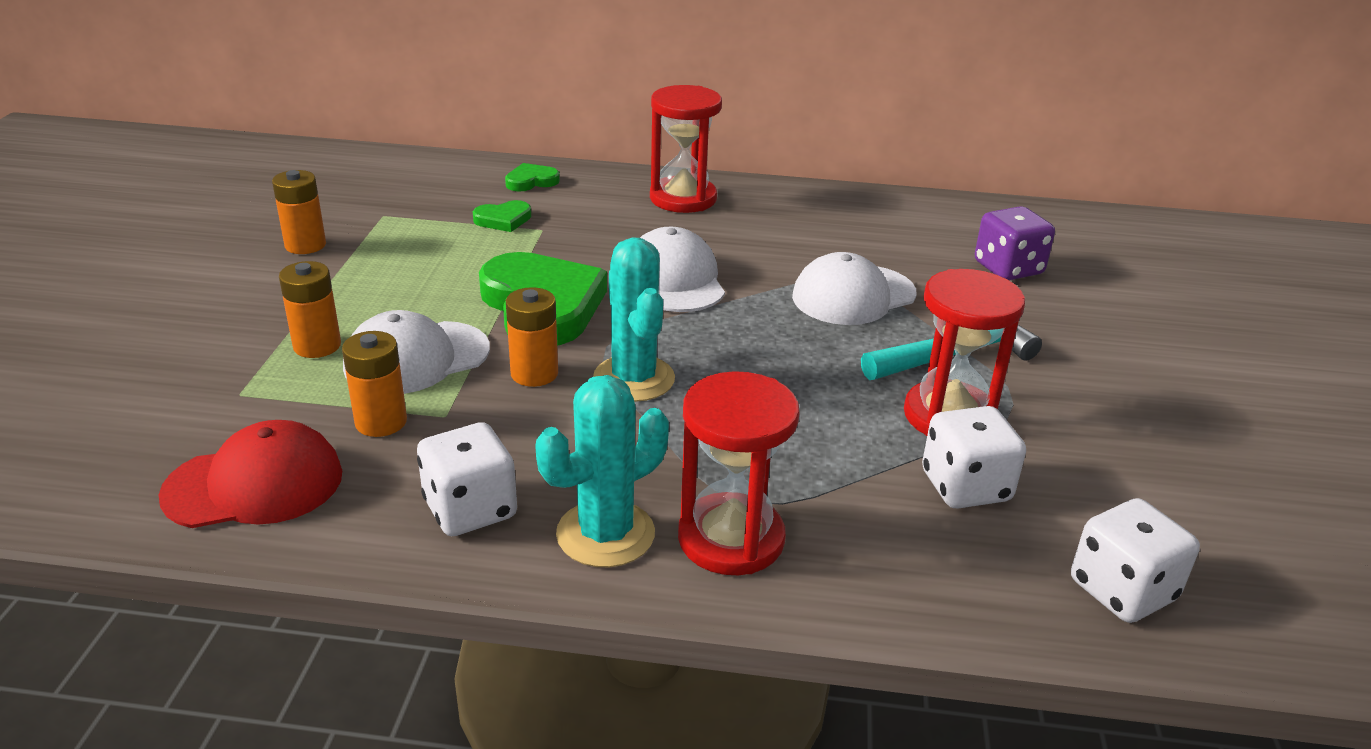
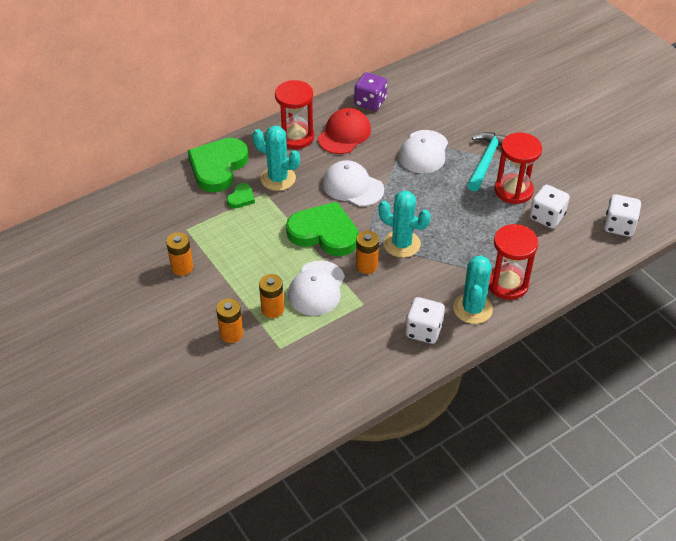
camera: 40 degrees left, 15 degrees up
red cap [159,420,342,528] -> red cap moved to [318,108,371,154]
orange battery [342,331,407,437] -> orange battery moved to [216,298,243,343]
green heart [505,163,560,191] -> green heart [188,138,249,193], size x2.22
purple dice [975,206,1055,280] -> purple dice moved to [354,72,387,111]
none -> turquoise cactus [253,126,300,191]

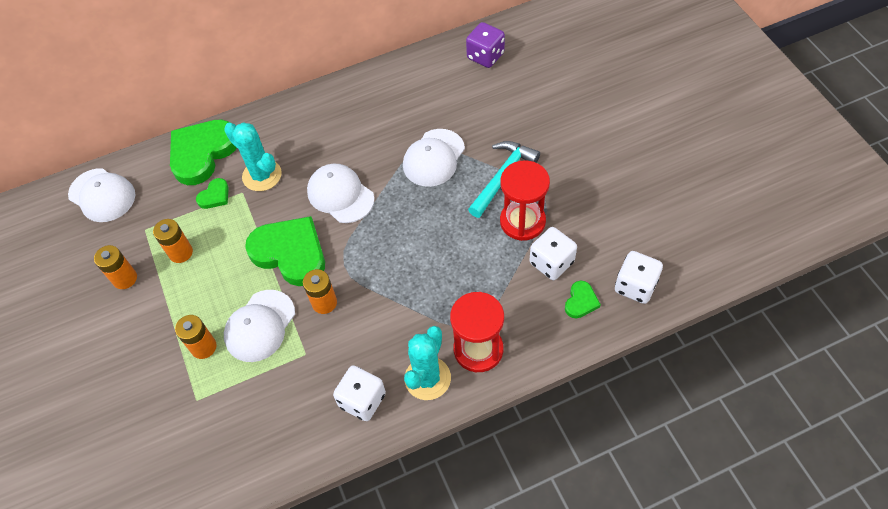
camera: 15 degrees right, 10 degrees up
orange battery [216,298,243,343] -> orange battery moved to [153,219,193,263]
red hourglass [275,80,314,149] -> none
red cap [318,108,371,154] -> none
purple dice [354,72,387,111] -> purple dice moved to [466,22,505,68]
turquoise cactus [379,191,431,258] -> none
none -> white cap [68,168,135,222]
none -> green heart [565,281,601,319]

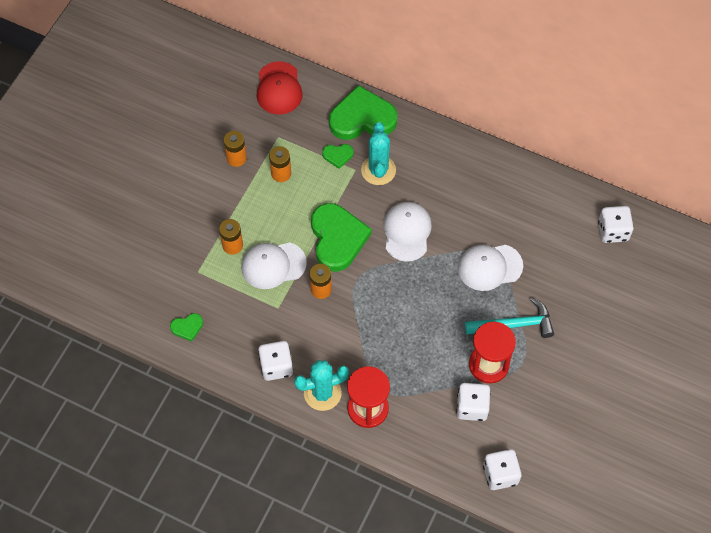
camera: 45 degrees right, 5 degrees up
white cap [68,168,135,222] -> red cap [257,61,303,114]
purple dice [466,22,505,68] -> white dice [598,206,634,243]
green heart [565,281,601,319] -> green heart moved to [170,313,203,342]

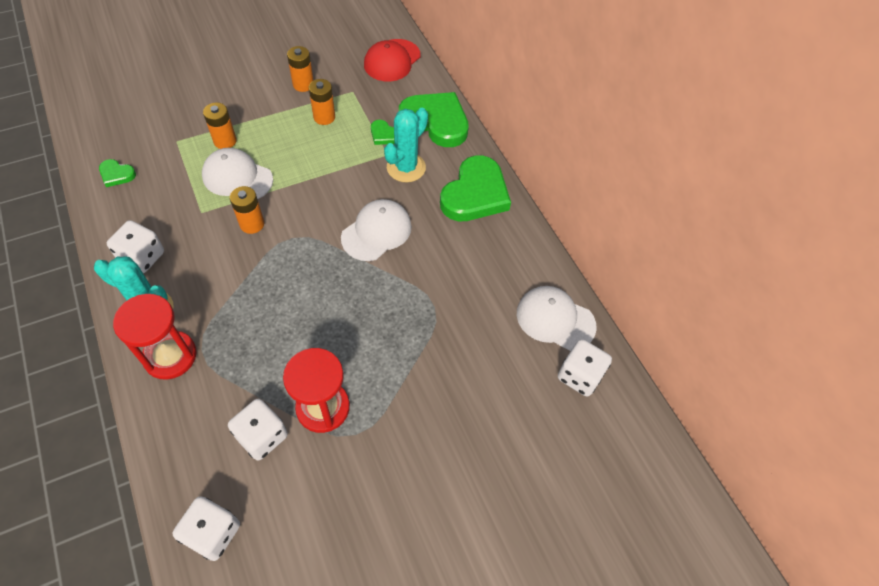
camera: 35 degrees right, 5 degrees down
green heart [311,203,372,272] -> green heart moved to [440,155,511,221]
white cap [458,245,523,291] -> white cap moved to [517,286,597,351]
turquoise hammer [465,298,554,338] -> none

